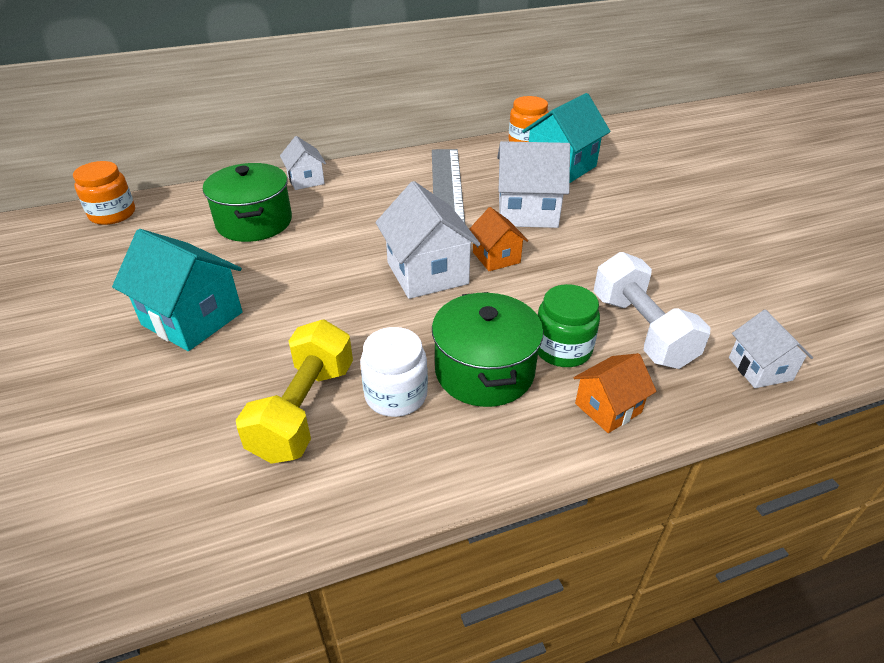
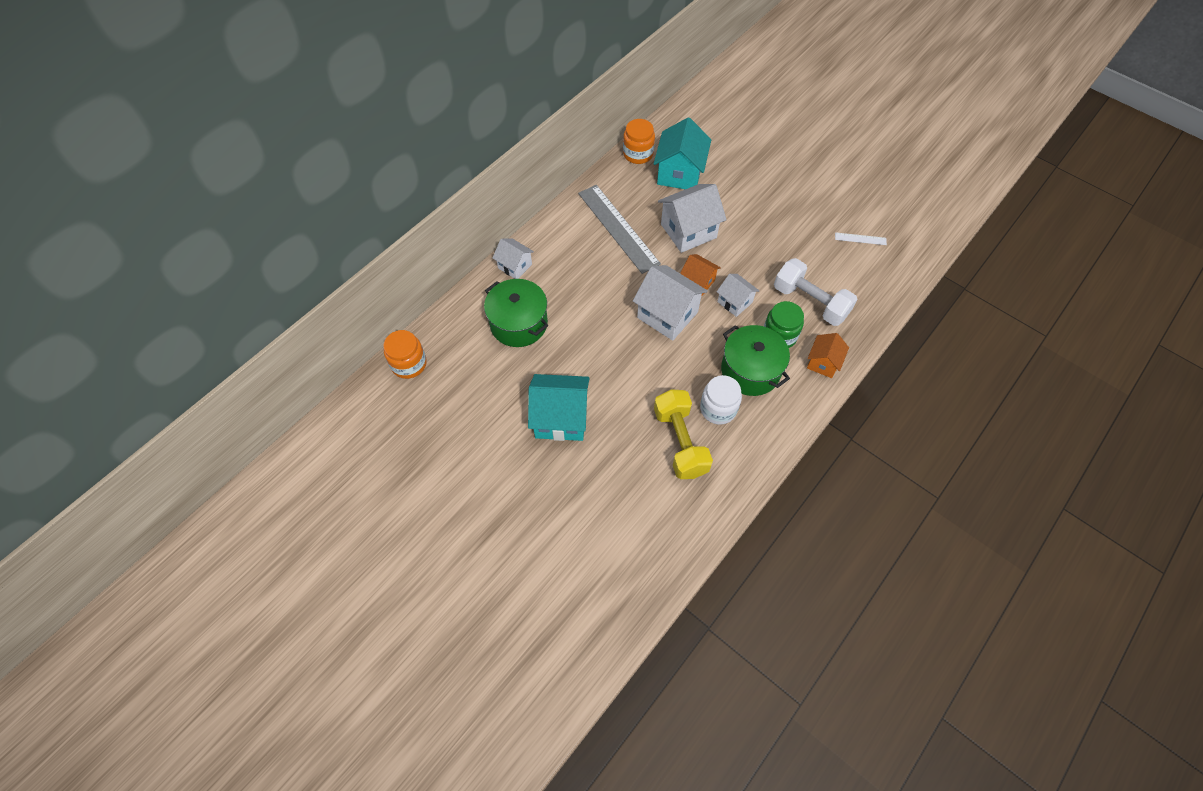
camera: 30 degrees left, 20 degrees up
white house [729,309,813,388] -> white house moved to [717,274,759,317]
none -> white ruler [835,232,887,245]

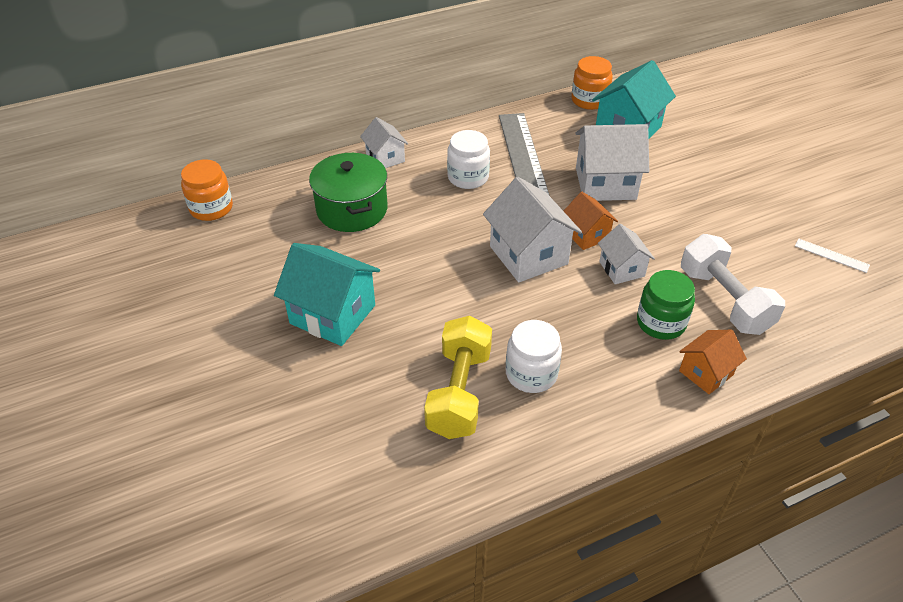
camera: 25 degrees right, 15 degrees down
green pot [721,325,790,396] -> none
none -> white jar [447,130,490,189]

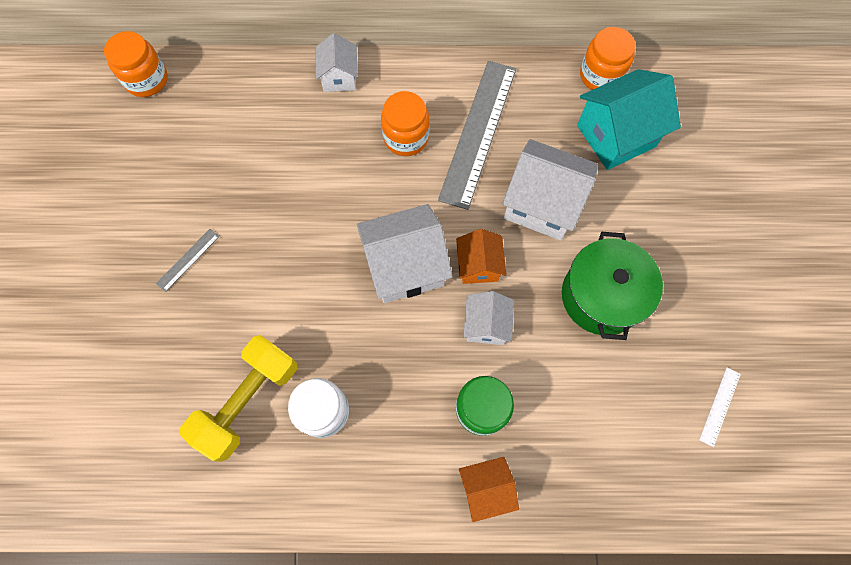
camera: 25 degrees right, 25 degrees up
turquoise house [274,243,380,346] -> grey ruler [156,229,220,292]
green pot [309,153,388,232] -> green pot moved to [562,232,663,340]
white jar [447,130,490,189] -> orange jar [381,91,430,156]
white house [483,177,582,282] -> white house turned 75 degrees clockwise [357,204,453,303]
white dumbbell [681,234,785,335] -> none
white ruler [795,239,870,273] -> white ruler turned 60 degrees clockwise [699,368,741,447]

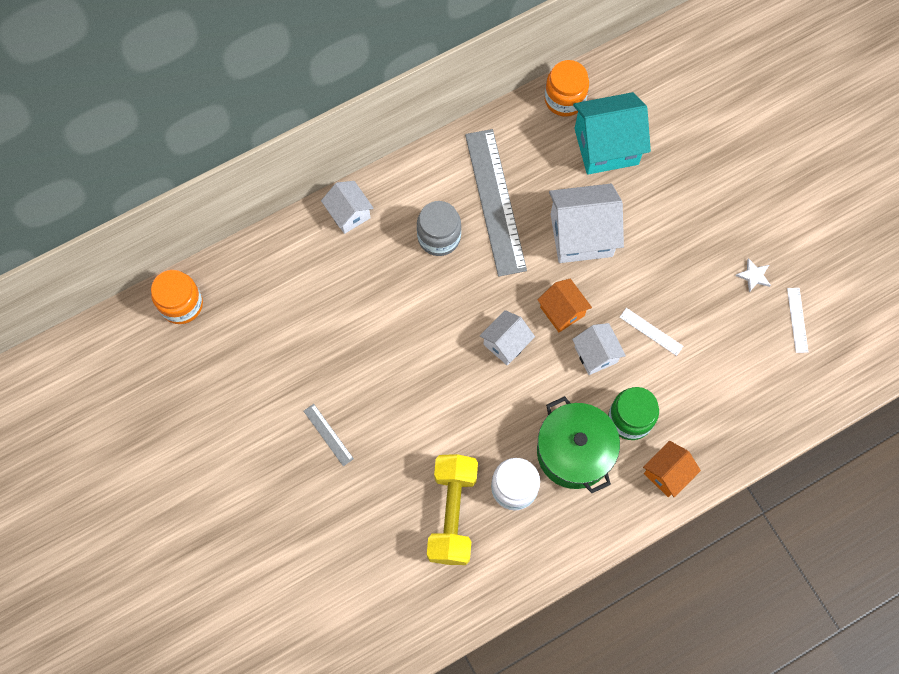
camera: 30 degrees left, 0 degrees up
grey ruler [156,229,220,292] -> grey ruler turned 45 degrees counterclockwise [304,404,354,466]
white house [357,204,453,303] -> white house [480,310,535,365], size x0.58
orange jar [381,91,430,156] -> grey jar [417,201,461,256]
green pot [562,232,663,340] -> green pot moved to [537,396,620,493]
turquoise house [577,69,681,170] -> turquoise house turned 45 degrees clockwise [573,92,651,175]
none -> white ruler [620,308,683,356]
none -> white star [735,258,771,292]

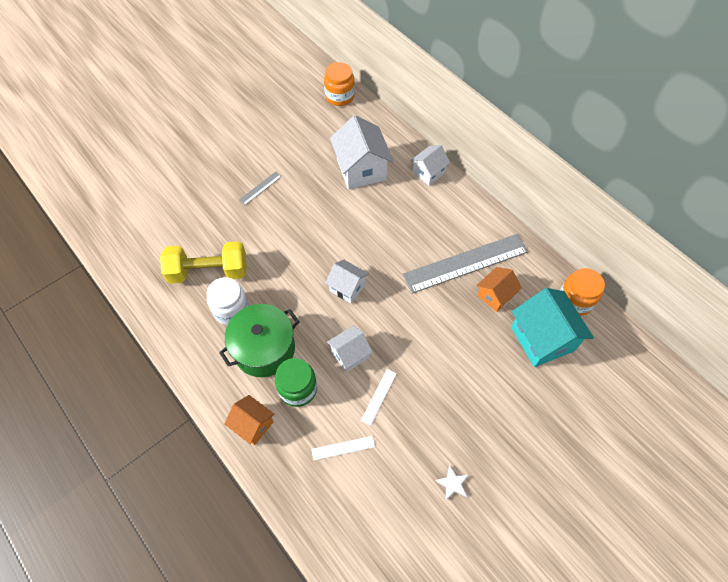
camera: 80 degrees right, 10 degrees down
grey jar [417,201,461,256] -> none
orange house [537,279,592,332] -> orange house moved to [477,267,522,312]
white house [549,184,624,263] -> white house moved to [330,115,393,189]
white ruler [787,288,808,353] -> white ruler moved to [311,436,375,460]

